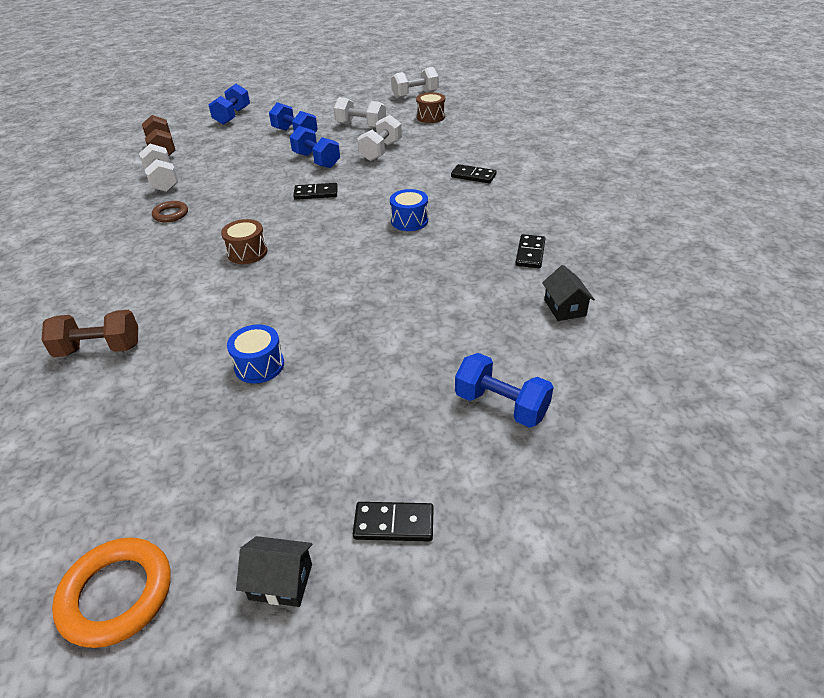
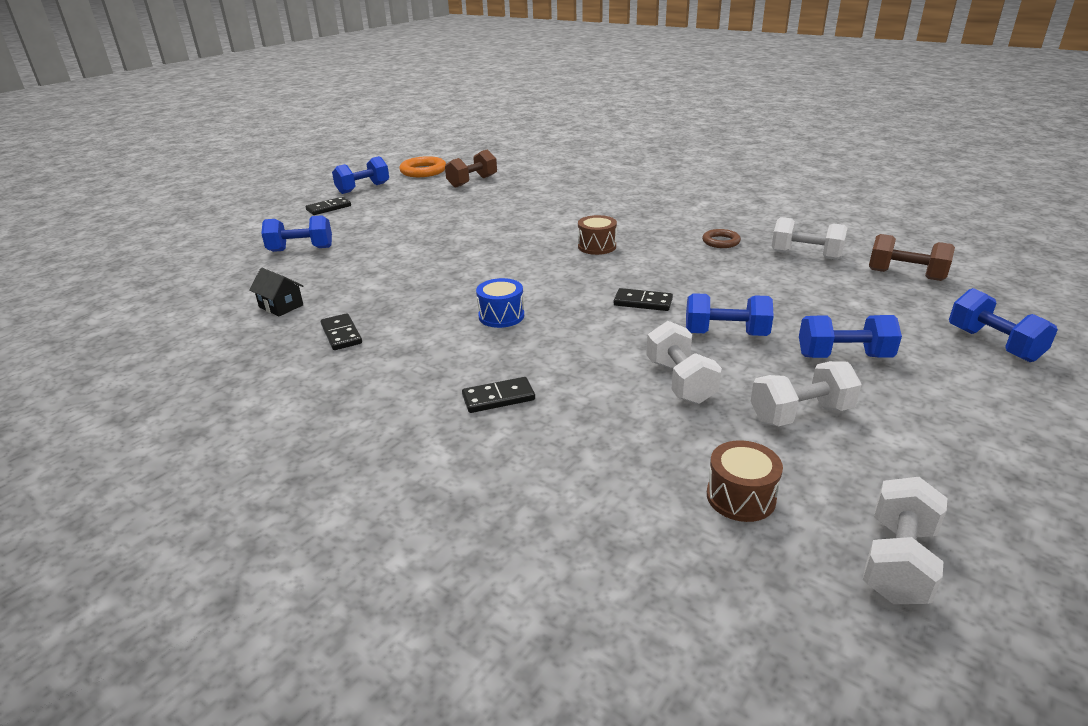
camera: 140 degrees right, 10 degrees down
brown dumbbell [42,310,138,357] -> brown dumbbell moved to [445,150,497,188]
blue drum [227,325,284,383] -> none
black house [236,536,312,607] -> blue dumbbell [332,156,389,194]
black domino [293,183,338,200] -> black domino turned 60 degrees clockwise [614,288,673,311]

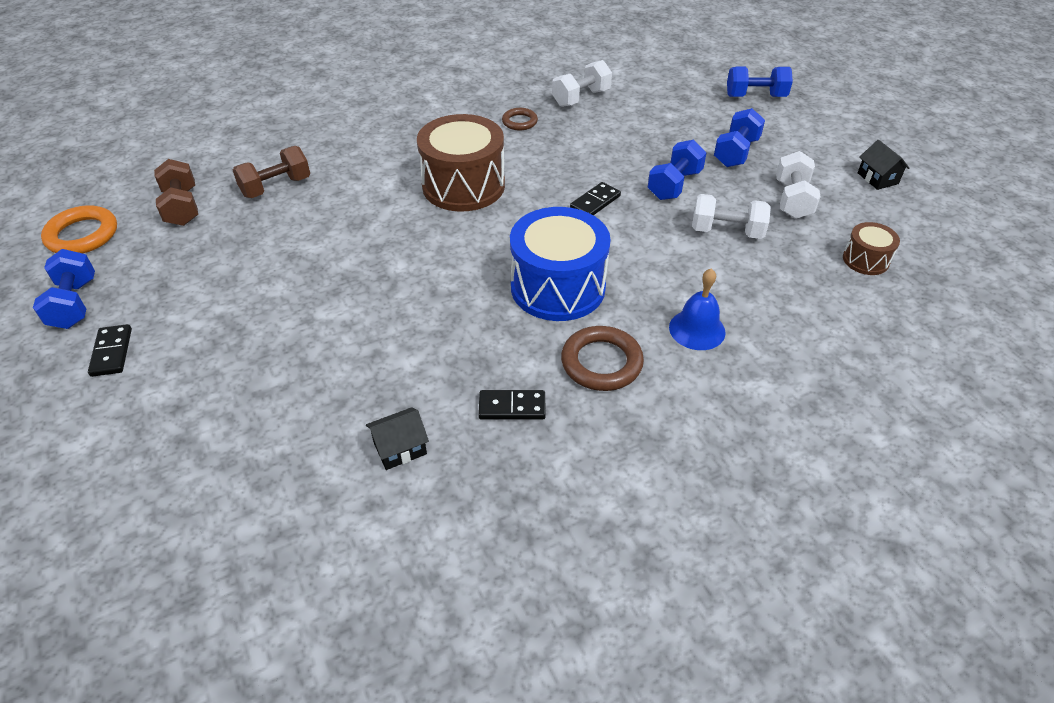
camera: 65 degrees left, 15 degrees up
blue dumbbell [261,215,332,252] -> none
black domino [462,377,535,413] -> blue bell [669,268,725,350]
blue drum [476,278,524,328] -> blue drum [510,207,611,321], size x2.04
brown drum [578,215,617,255] -> brown drum [417,114,505,212], size x2.04
white dumbbell [863,477,947,604] -> none
brown dumbbell [869,234,955,281] -> brown dumbbell moved to [233,146,310,198]
none -> brown ring [561,326,644,391]
none -> black house [858,140,910,190]

